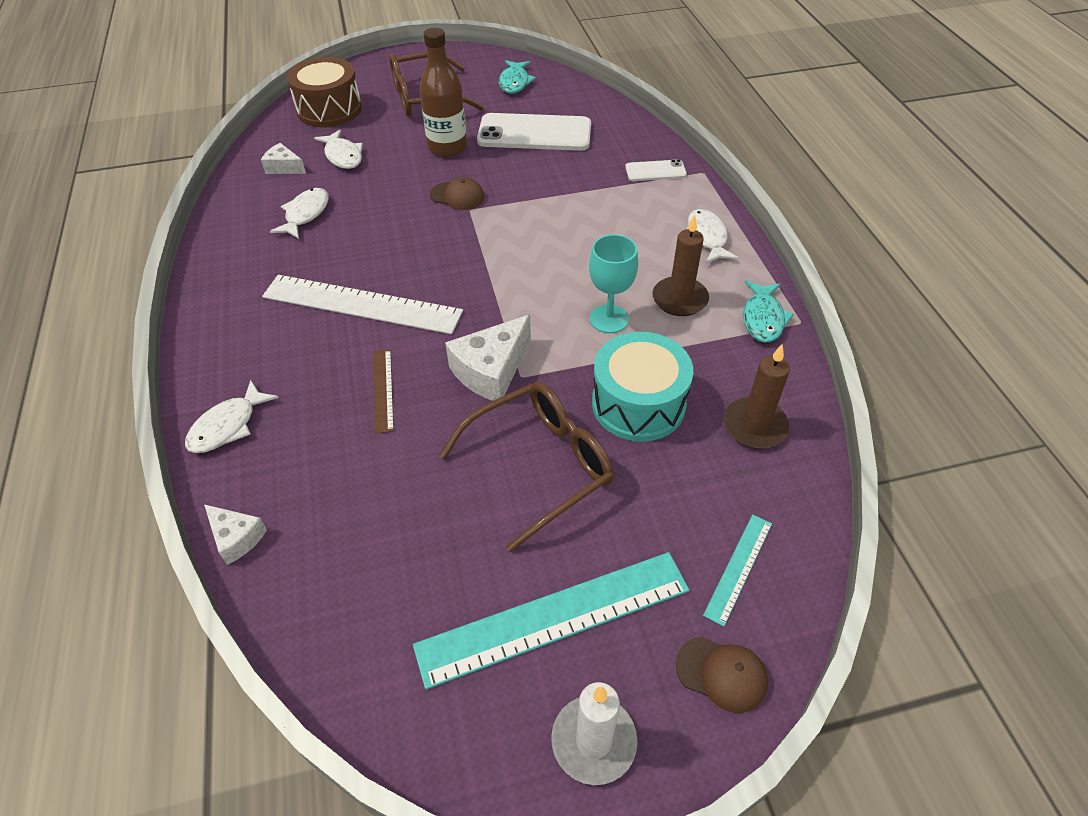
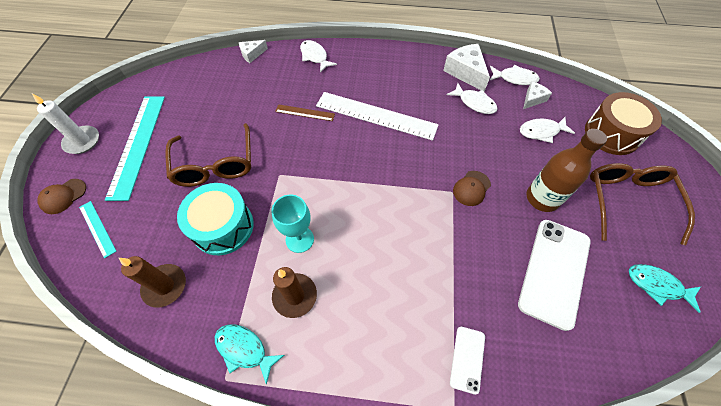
camera: 110 degrees right, 10 degrees up
white ruler [262,275,463,334] -> white ruler turned 75 degrees clockwise [316,92,439,141]
white cheese [445,315,531,401] -> white cheese moved to [443,44,490,92]
white fish [687,209,739,263] -> white fish moved to [490,65,540,85]

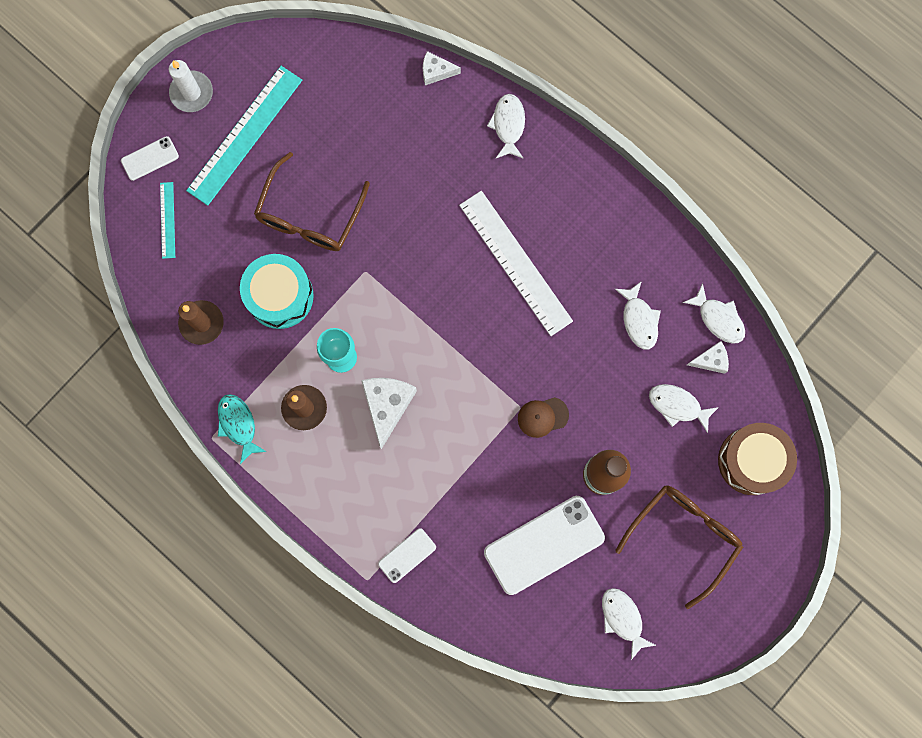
camera: 35 degrees right, 20 degrees up
brown cap [37,179,86,214] -> white phone [121,136,179,181]
brown ruler [275,104,335,121] -> none
white cheese [443,44,490,92] -> white cheese moved to [361,378,417,449]
turquoise fish [629,264,701,313] -> white fish [602,588,657,660]

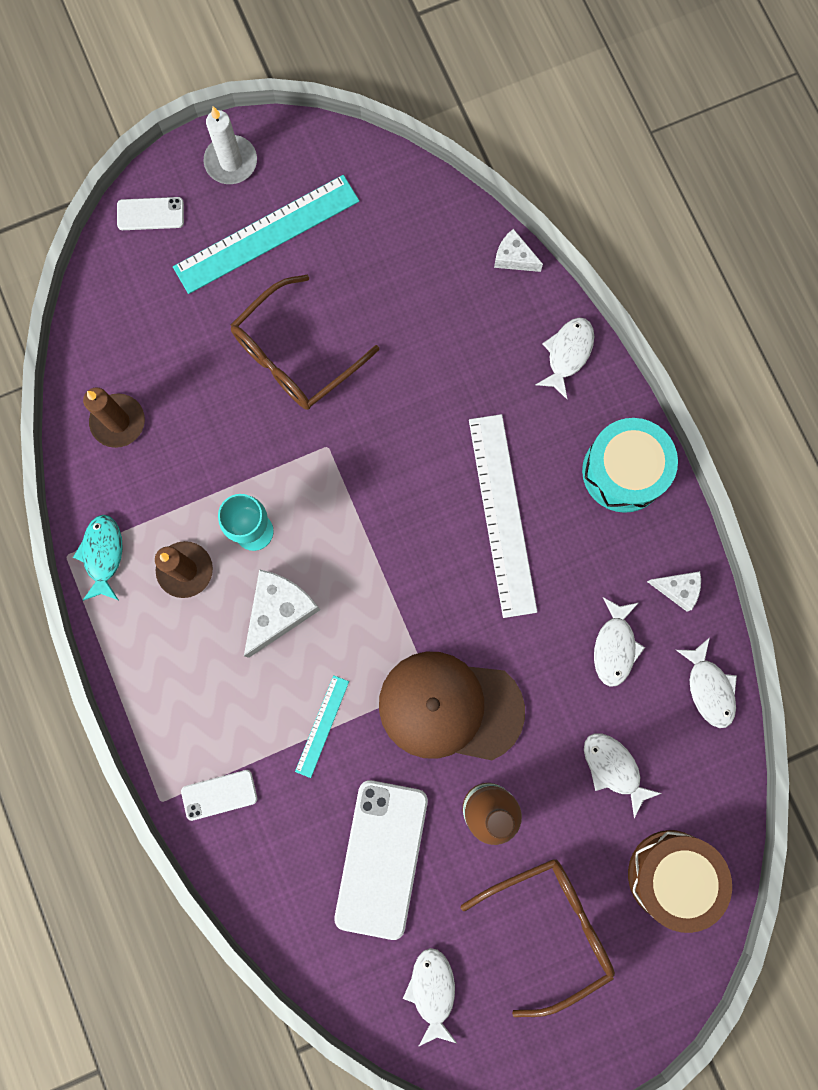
camera: 25 degrees right, 0 degrees up
turquoise ruler [160,182,175,259] -> turquoise ruler moved to [295,675,349,778]
turquoise drum [240,254,314,329] -> turquoise drum moved to [582,418,678,513]
white phone [484,496,605,595] -> white phone turned 75 degrees counterclockwise [334,780,428,940]
brown cap [518,397,569,438] -> brown cap [379,652,525,760], size x2.22
white cheese [687,341,729,374] -> white cheese moved to [647,571,701,611]

